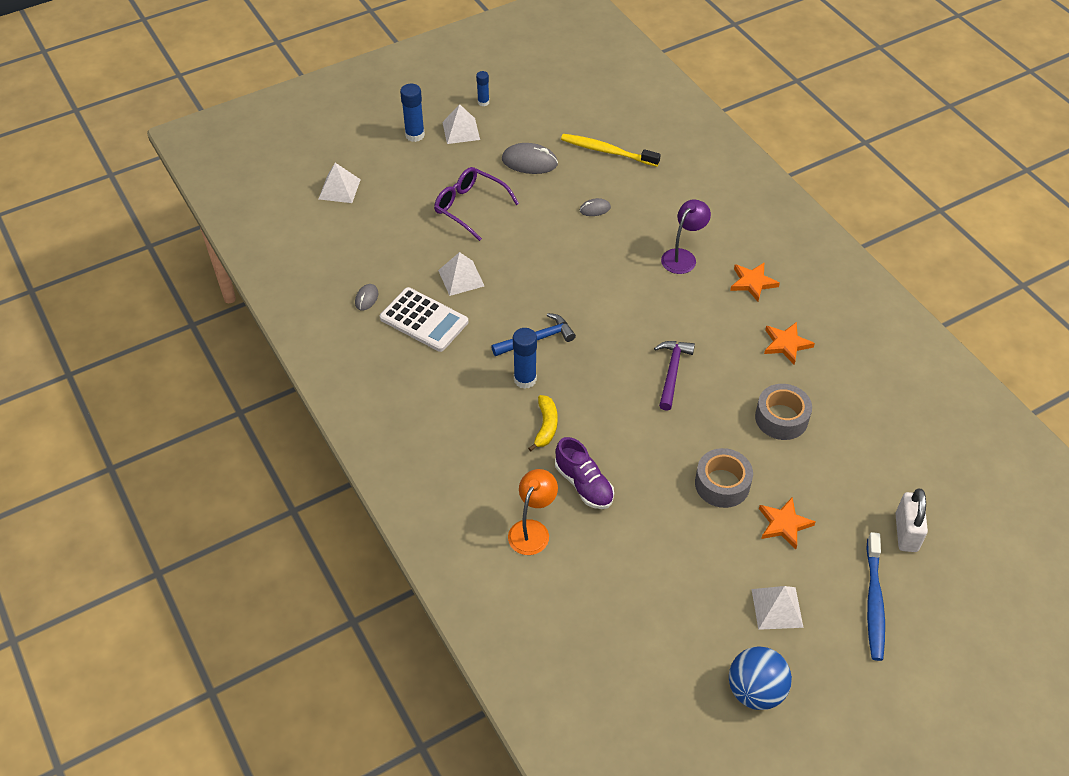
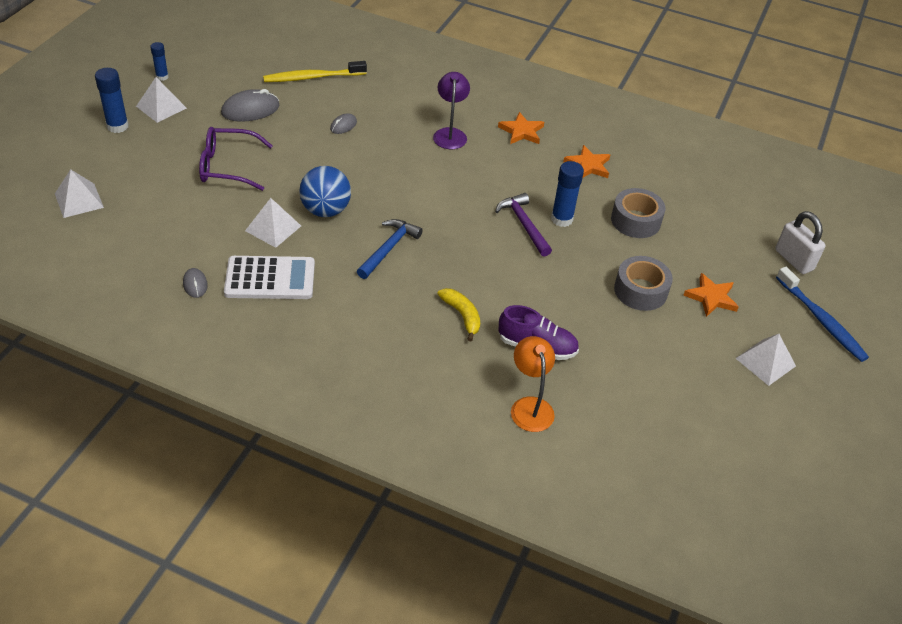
camera: 40 degrees left, 5 degrees down
blue glue stick [513,328,537,389] -> blue glue stick moved to [551,161,584,227]
blue ball [729,646,792,710] -> blue ball moved to [299,166,351,217]

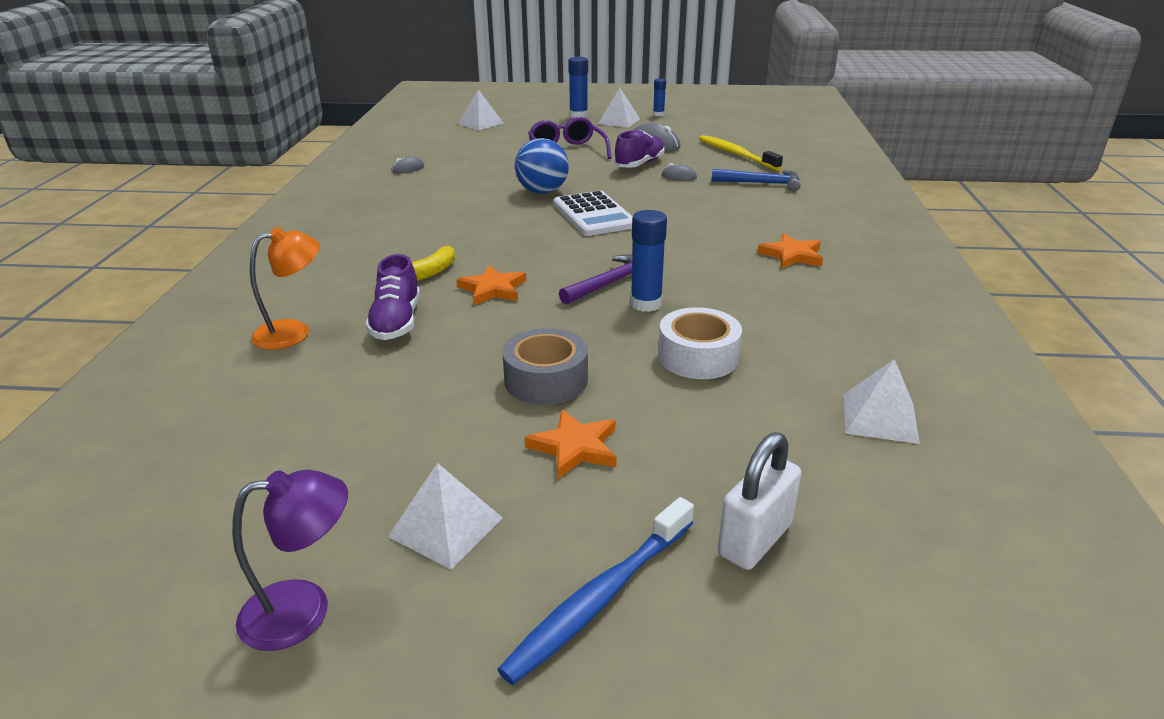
camera: 75 degrees right, 15 degrees down
white calculator [224,256,315,299] -> white calculator moved to [553,190,633,236]
white pyramid [245,198,301,248] -> white pyramid moved to [844,359,920,444]
blue hammer [357,219,423,279] -> blue hammer moved to [712,169,801,191]
purple lamp [433,72,470,149] -> purple lamp moved to [232,470,348,651]
orange star [563,145,610,178] -> orange star moved to [456,265,526,305]
grey tape [611,188,666,238] -> white tape [658,307,742,379]
none -> purple shoe [614,130,665,168]

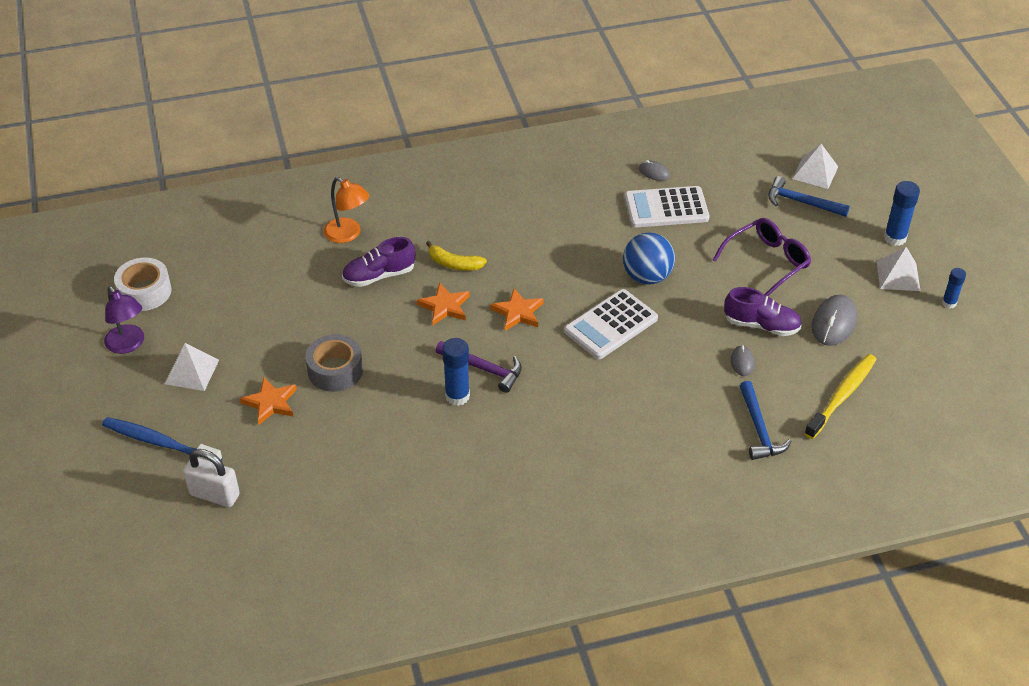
camera: 70 degrees right, 15 degrees up
white tape [658,307,742,379] -> white tape moved to [114,257,172,311]
orange star [757,233,823,269] -> orange star moved to [490,288,544,331]
white pyramid [844,359,920,444] -> none
none -> white calculator [625,186,709,227]
none -> blue hammer [768,176,850,217]

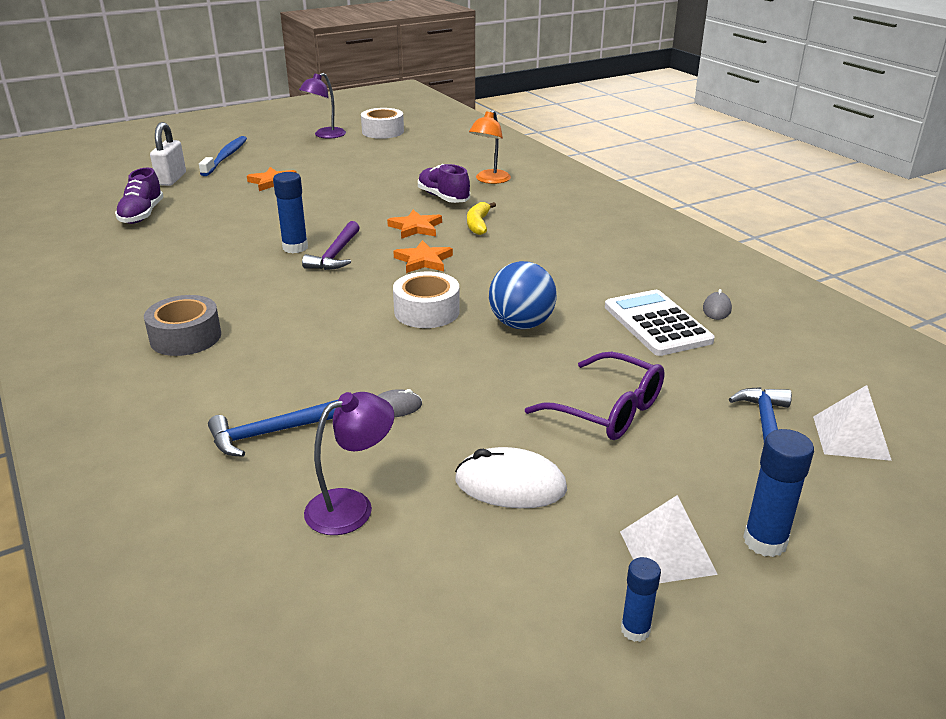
camera: 75 degrees right, 15 degrees down
white pyramid [165,343,219,391] -> none
grey tape [305,334,363,392] -> grey tape moved to [144,295,221,356]
white calculator [564,289,658,359] -> white tape [393,272,460,328]
purple shoe [724,287,802,336] -> purple shoe moved to [115,167,164,224]
yellow toothbrush [804,354,877,439] -> purple lamp [304,392,394,535]
grey mouse [812,295,857,346] -> white mouse [455,447,567,508]

